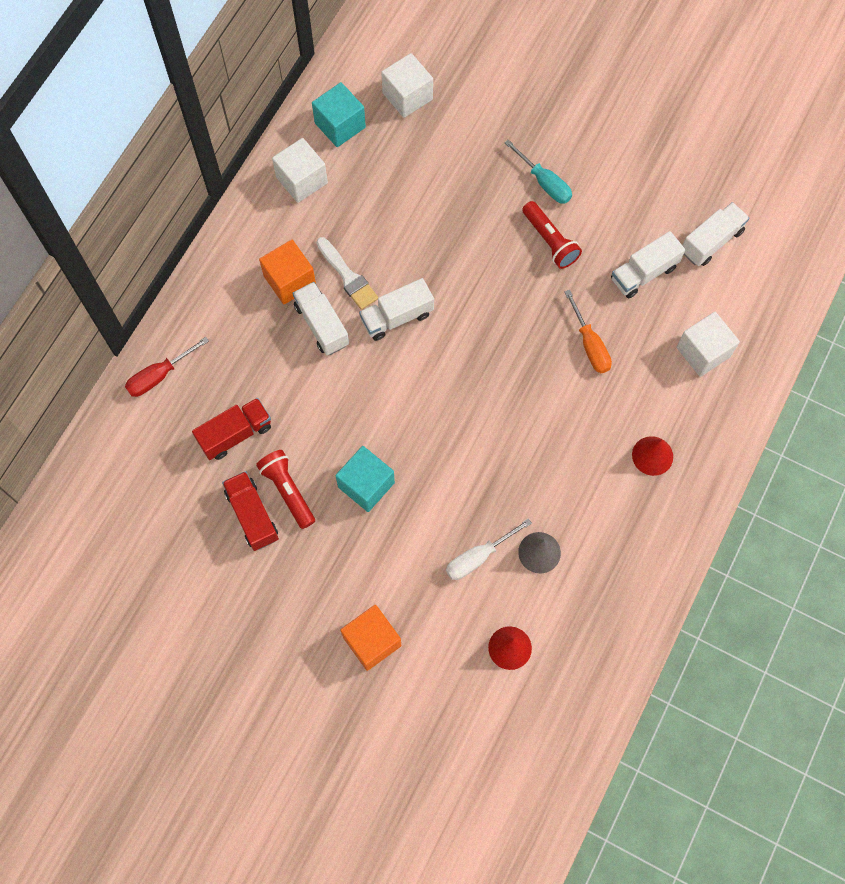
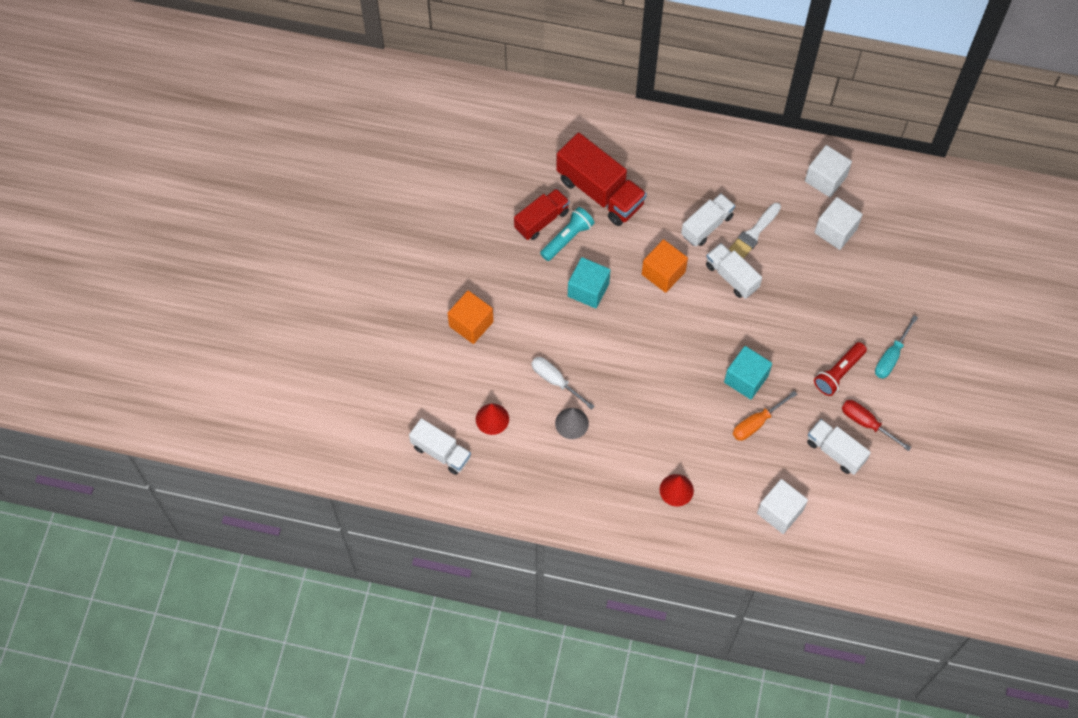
camera: 75 degrees right, 5 degrees down
red screwdriver [125,337,209,397] -> red screwdriver moved to [842,400,911,451]
red truck [192,398,271,460] -> red truck [556,133,647,226], size x1.62
red flashlight [256,450,315,529] -> turquoise flashlight [540,207,595,261]
orange cube [259,240,316,304] -> orange cube moved to [642,239,688,293]
turquoise cube [312,82,366,147] -> turquoise cube moved to [724,346,772,400]
white cube [381,53,433,118] -> white cube moved to [815,197,863,250]
white truck [682,202,750,266] -> white truck moved to [409,418,471,475]

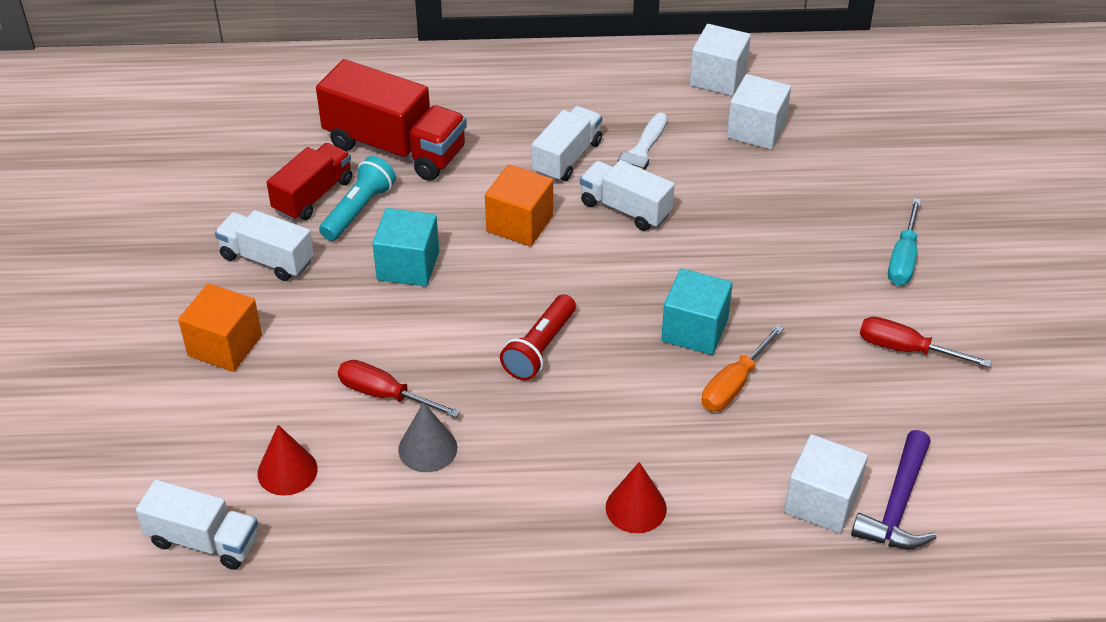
camera: 15 degrees left, 20 degrees down
white screwdriver [531,357,595,410] -> red screwdriver [338,360,460,418]
white truck [807,419,871,475] -> white truck moved to [215,210,314,281]
red flashlight [814,342,867,396] -> red flashlight moved to [500,294,576,381]
none -> purple hammer [851,430,936,549]

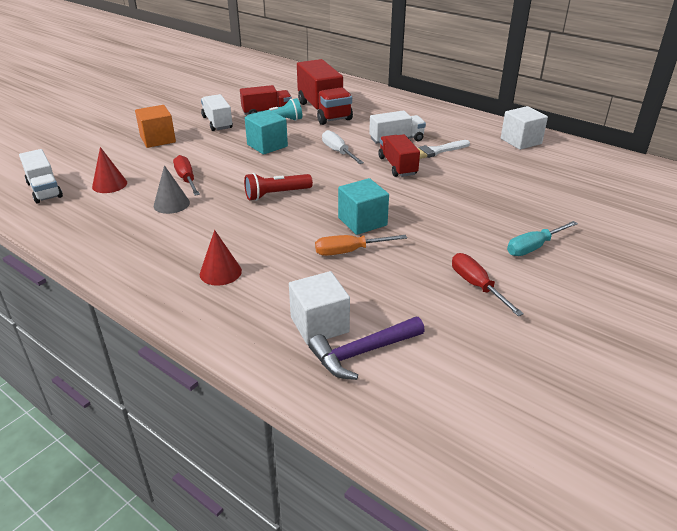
camera: 40 degrees right, 10 degrees down
orange cube [485,165,553,246] -> white screwdriver [322,130,364,164]
white truck [580,160,675,231] -> red truck [378,134,420,177]
white cube [727,74,791,150] -> none

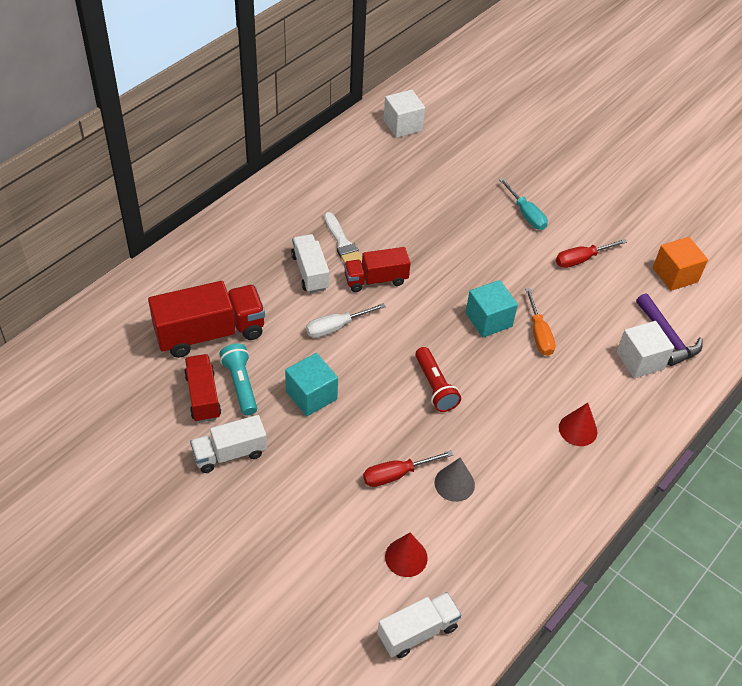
camera: 90 degrees left, 15 degrees up
orange cube [135,105,176,148] -> orange cube moved to [653,237,708,291]
white cube [501,106,548,150] -> white cube moved to [384,90,425,138]

